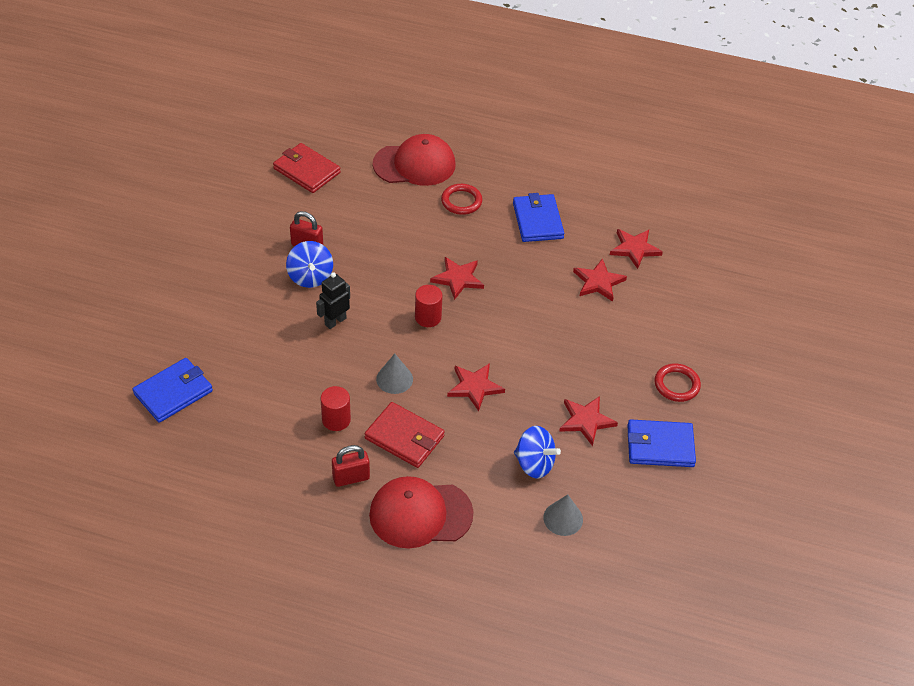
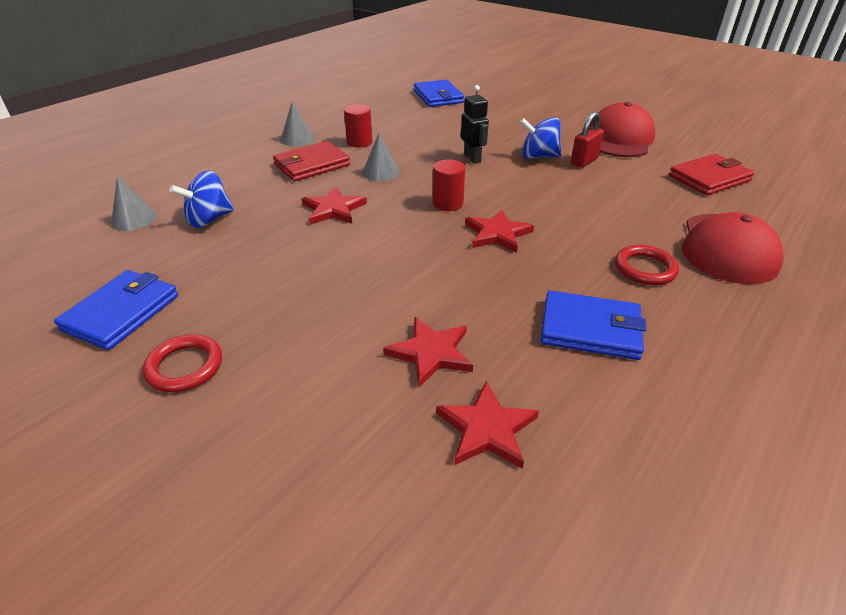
camera: 115 degrees right, 10 degrees down
red padlock [332,445,370,487] -> grey cone [281,102,315,146]
red cap [369,476,474,548] -> red cap moved to [589,102,656,157]
red star [559,396,618,446] -> none

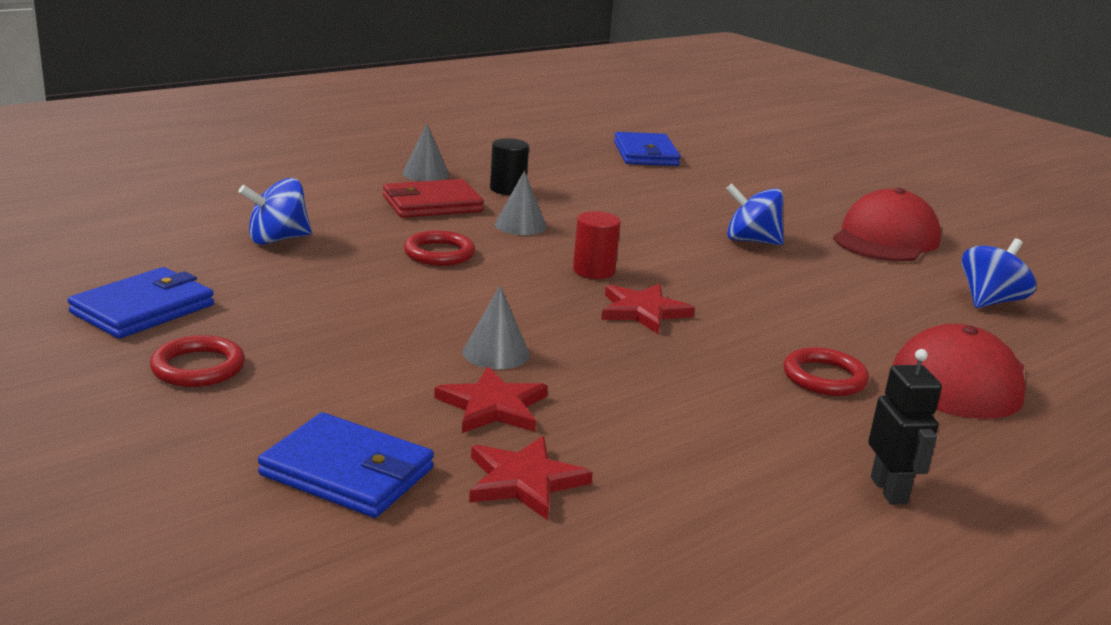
camera: 10 degrees right, 15 degrees down
grey cone [111,176,157,231] -> grey cone moved to [463,285,530,369]
red star [302,186,367,225] -> red ring [404,231,475,266]
red cylinder [344,104,372,147] -> black cylinder [490,138,529,195]
black robot [461,85,489,164] -> black robot moved to [868,349,942,505]
blue wallet [541,291,646,360] -> blue wallet moved to [258,412,434,518]
red padlock [571,112,604,168] -> none
red wallet [669,154,755,195] -> blue spinning top [962,239,1036,308]

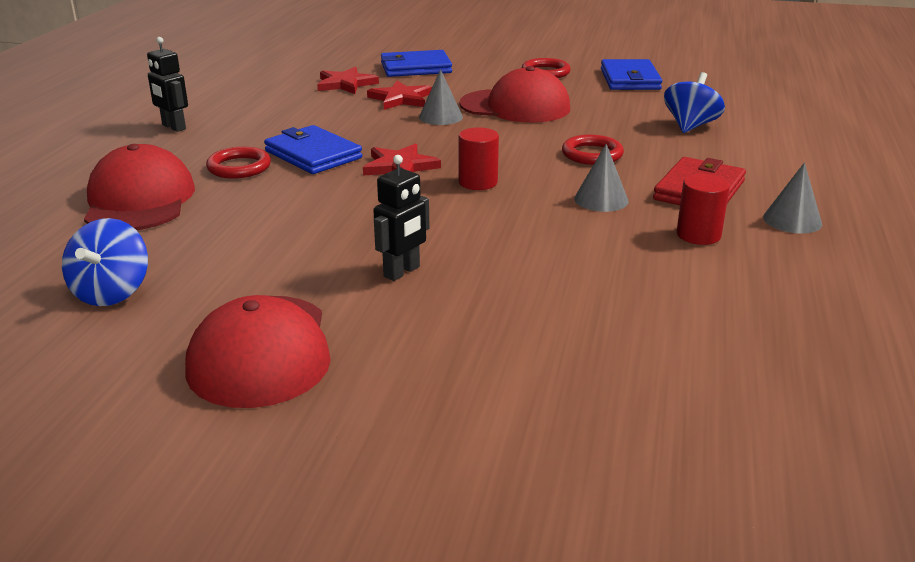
camera: 145 degrees right, 5 degrees up
black cylinder [490,138,529,195] -> red cylinder [677,174,730,245]
blue wallet [614,132,681,166] -> blue wallet moved to [264,125,362,174]
blue spinning top [726,183,784,245] -> black robot [373,155,429,281]
none -> red cap [459,66,570,123]

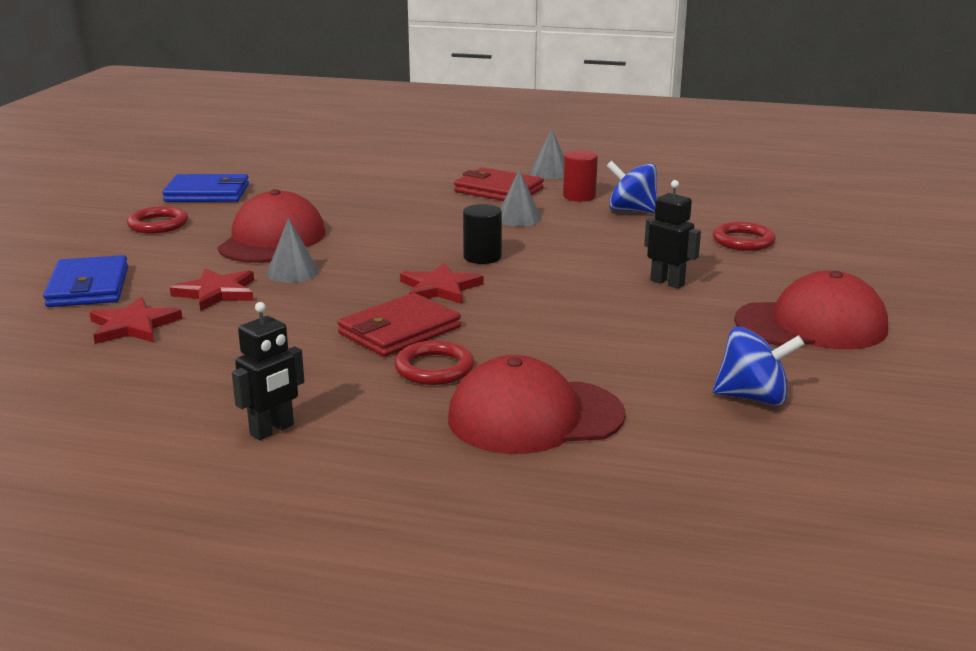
camera: 90 degrees left, 5 degrees down
blue wallet [264,125,362,174] -> red wallet [338,293,461,357]
red cylinder [459,127,499,190] -> black cylinder [463,204,502,264]
red ring [562,135,624,165] -> red ring moved to [713,222,776,251]
blue spinning top [664,72,725,133] -> blue spinning top moved to [606,161,658,213]

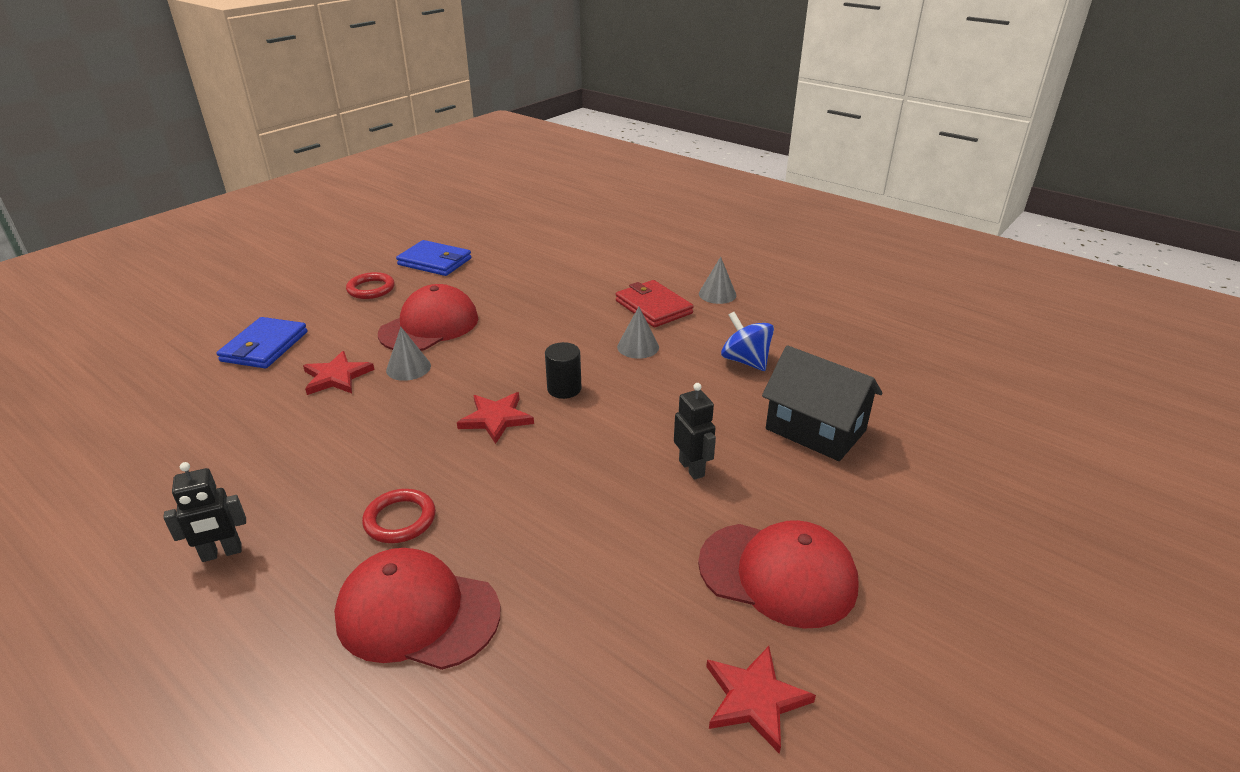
camera: 25 degrees right, 10 degrees up
red star [90,297,182,344] -> red star moved to [706,646,816,754]
red wallet [338,293,461,357] -> none
red cylinder [563,150,598,201] -> none
red ring [713,222,776,251] -> black house [762,345,883,461]
blue spinning top [713,327,805,406] -> none

